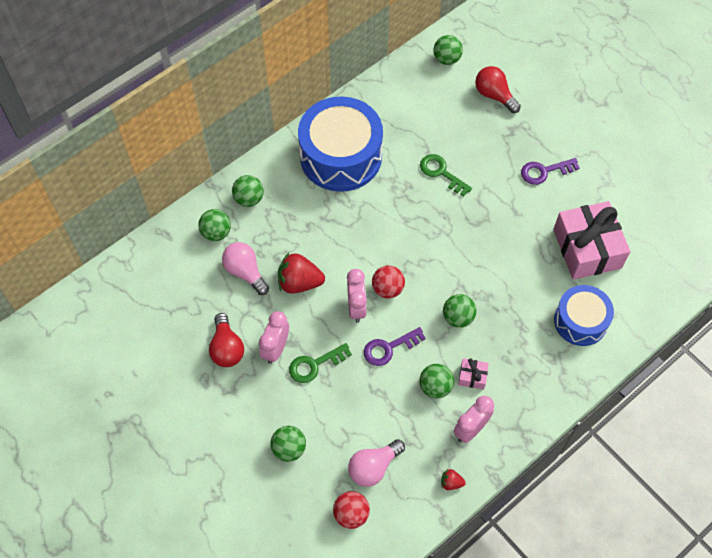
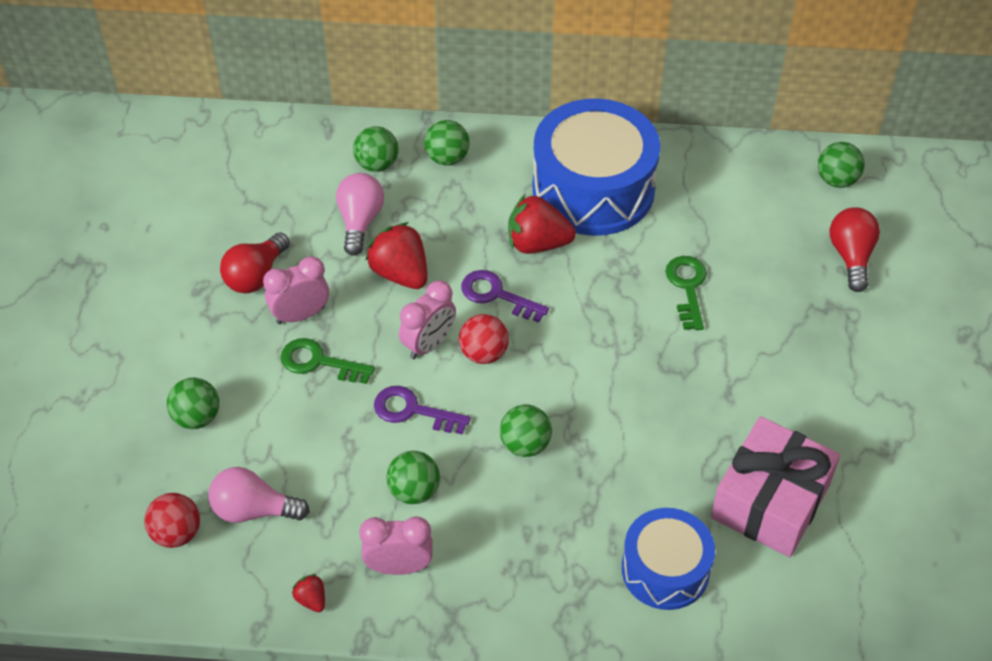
camera: 45 degrees right, 10 degrees down
pink gift [458,358,489,390] -> none
purple key [521,158,580,185] -> purple key moved to [461,270,549,323]
none -> red strawberry [508,195,576,254]

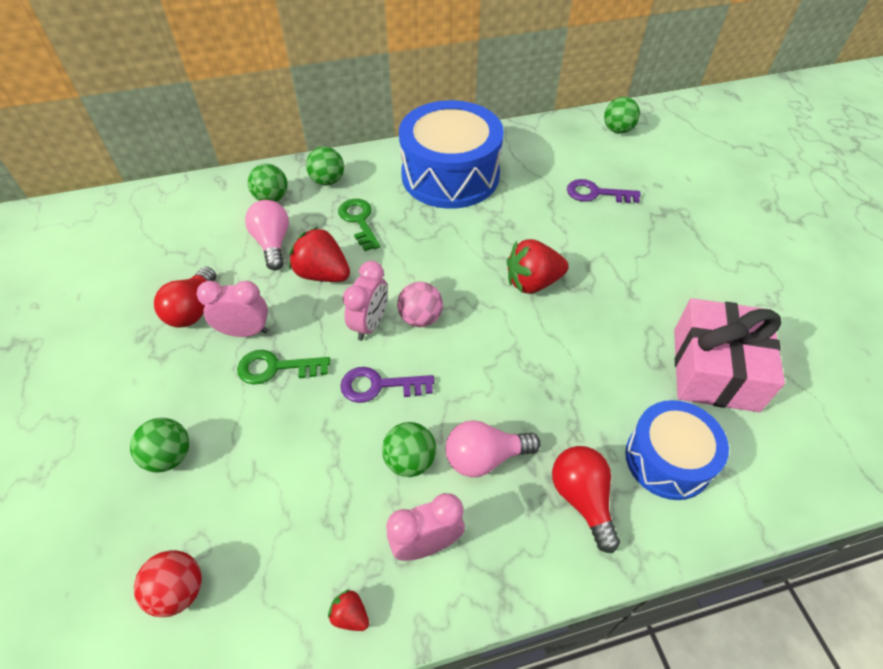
camera: 20 degrees left, 0 degrees up
pink light bulb [208,467,310,523] -> pink light bulb moved to [446,420,541,477]
pink clock [263,256,329,324] -> pink clock turned 45 degrees clockwise [196,281,268,337]
red ball [459,314,509,364] -> pink ball [397,282,443,327]
purple key [461,270,549,323] -> purple key moved to [567,179,641,203]
green ball [500,405,552,457] -> none
red strawberry [508,195,576,254] -> red strawberry moved to [507,239,569,293]
green key [665,256,707,330] -> green key moved to [338,199,380,251]
red light bulb [830,207,880,292] -> red light bulb moved to [552,446,620,553]

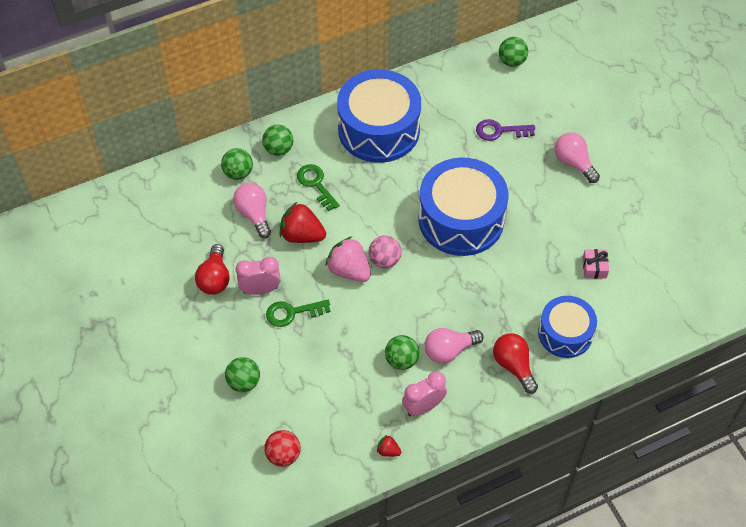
camera: 10 degrees left, 5 degrees up
purple key [340,367,435,403] -> none
pink clock [343,261,388,341] -> pink strawberry [325,237,371,282]
red strawberry [507,239,569,293] -> blue drum [418,157,508,256]
pink gift [674,298,785,412] -> pink gift [583,249,609,279], size x0.41
none -> pink light bulb [555,132,600,183]

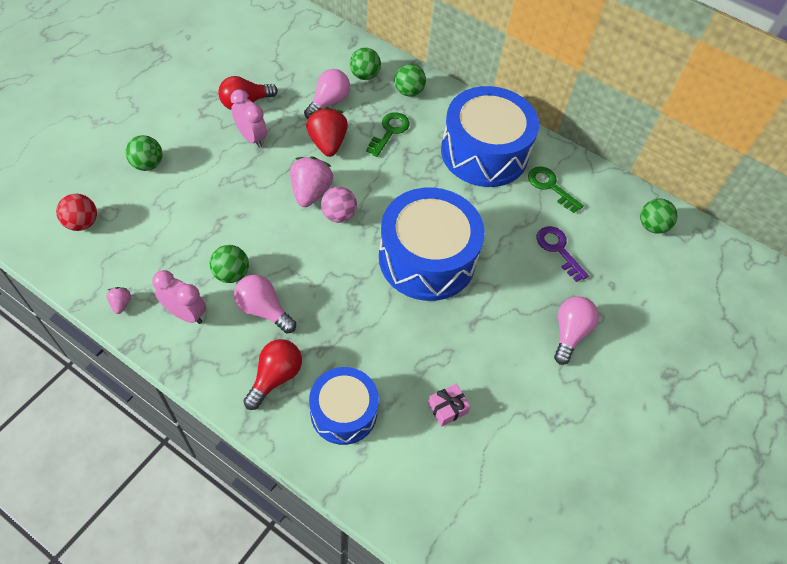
camera: 55 degrees right, 0 degrees up
green key [266,300,331,327] -> green key moved to [528,166,584,213]
red strawberry [377,435,401,457] -> pink strawberry [106,287,131,314]

